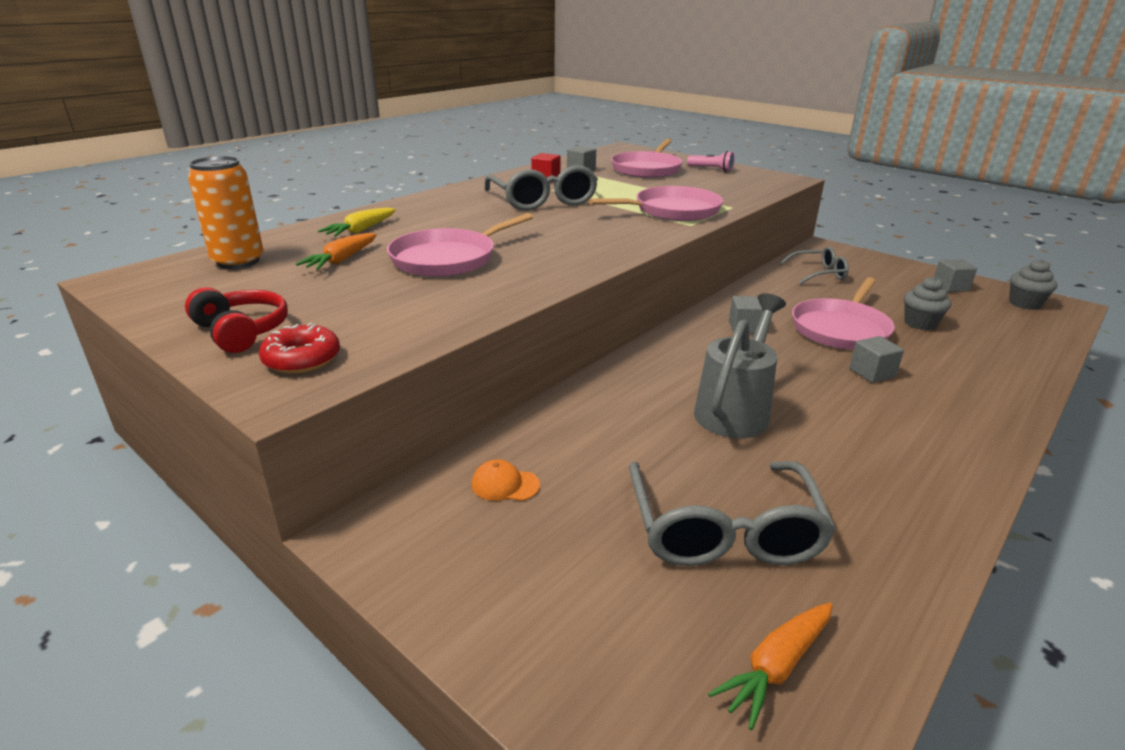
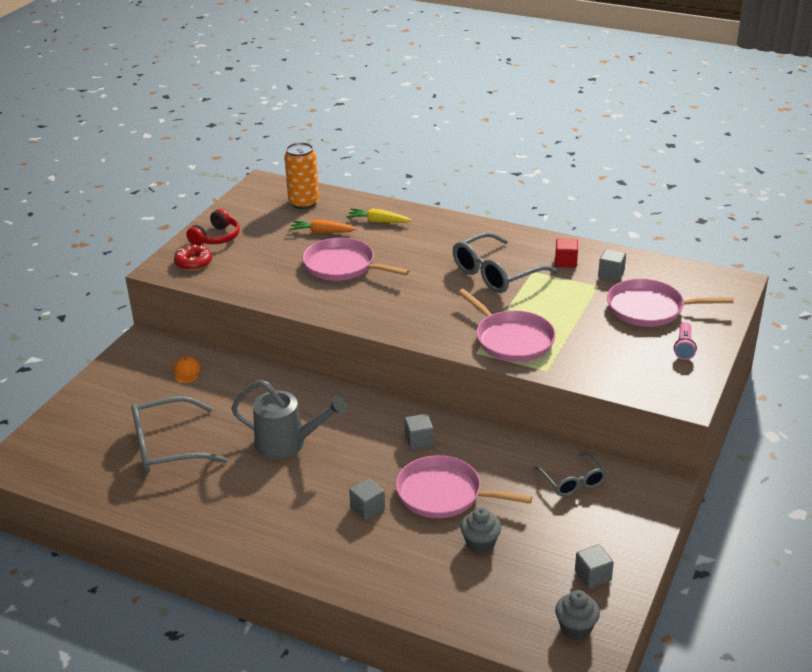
camera: 75 degrees right, 5 degrees up
orange carrot [708,603,833,730] -> none

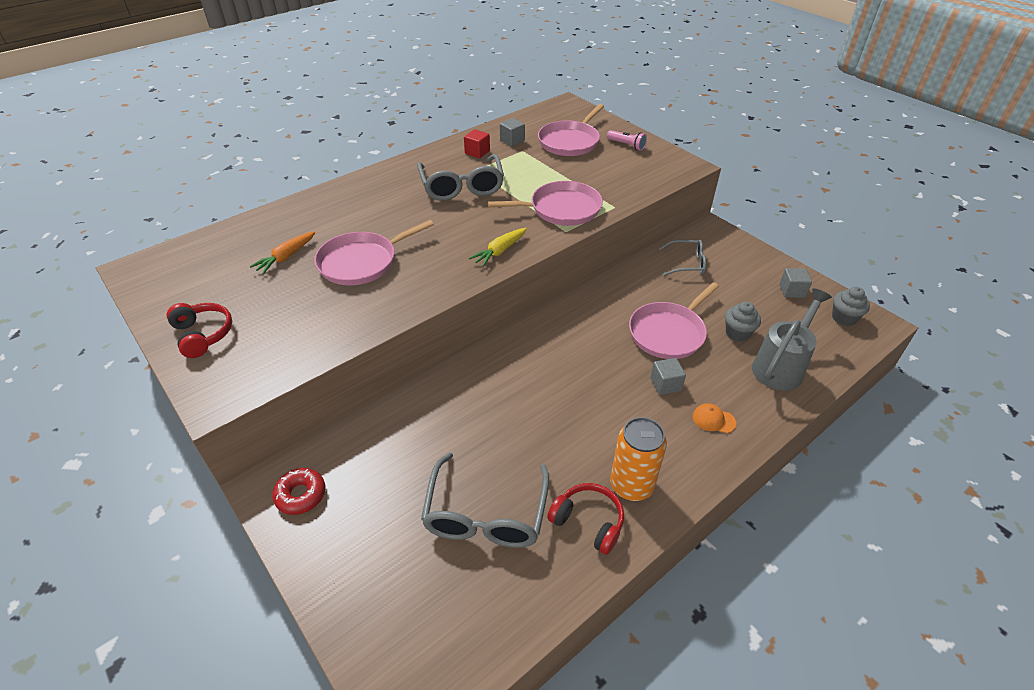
camera: 65 degrees left, 10 degrees up
red donut [174,245,212,271] -> red donut moved to [272,468,325,515]
orange cap [174,356,201,383] -> orange cap moved to [693,403,736,433]
grey watering can [231,380,347,459] -> grey watering can moved to [752,288,832,391]
orange can [284,142,319,209] -> orange can moved to [610,417,667,501]
yellow carrot [346,208,412,223] -> yellow carrot moved to [469,228,527,267]
grey cube [405,414,433,450] -> none
none -> red headphones [547,483,624,555]

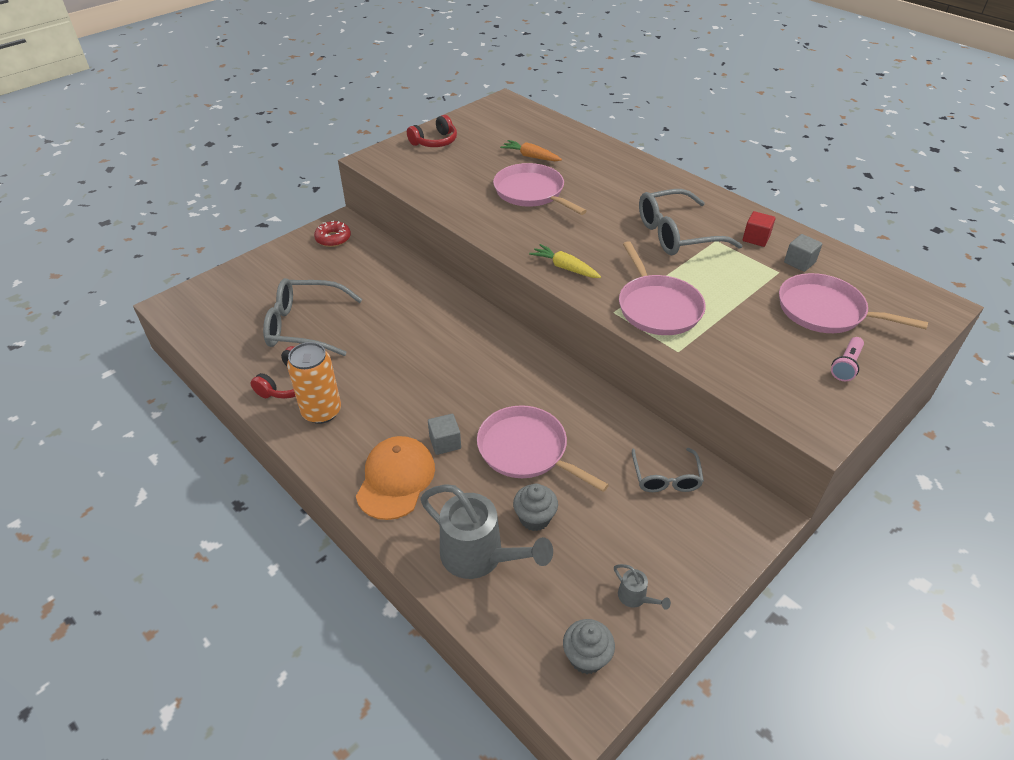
camera: 85 degrees right, 0 degrees up
orange cap [693,403,736,433] -> orange cap [356,436,435,520], size x2.11
grey cube [780,268,812,298] -> grey watering can [614,564,671,610]

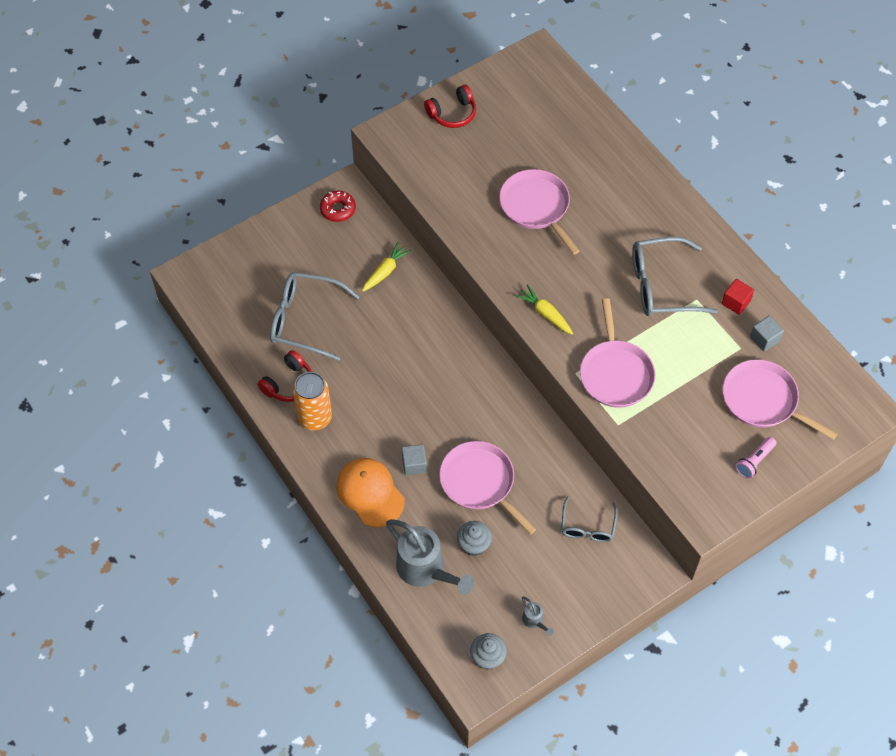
camera: 10 degrees right, 15 degrees up
orange cap [356,436,435,520] -> orange cap turned 60 degrees counterclockwise [336,458,405,527]
orange carrot [500,140,562,161] -> none
none -> yellow carrot [362,242,411,292]

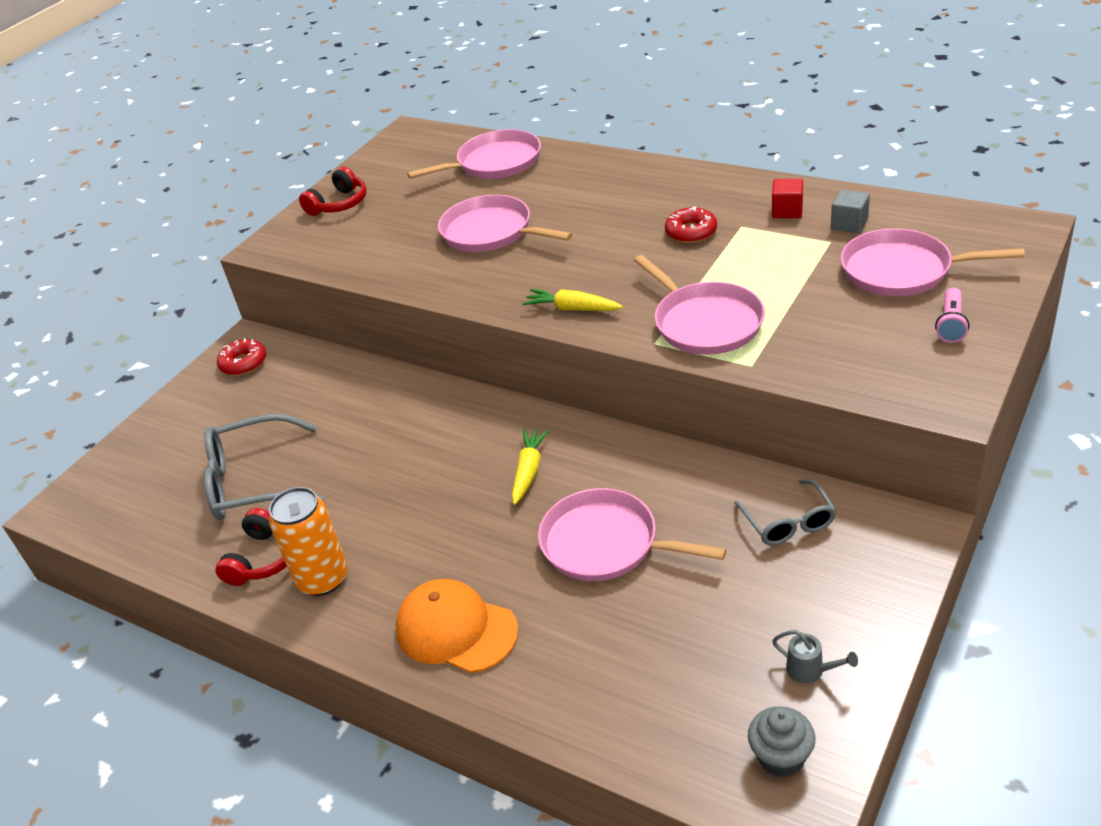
camera: 20 degrees left, 20 degrees down
yellow carrot [362,242,411,292] -> yellow carrot moved to [512,429,549,505]
grey watering can [386,519,474,594] -> none
grey cube [402,444,427,476] -> none
grey cupcake [457,521,492,556] -> none
grey glasses [632,237,718,316] -> red donut [665,207,717,243]
none -> pink pan [407,129,541,179]

